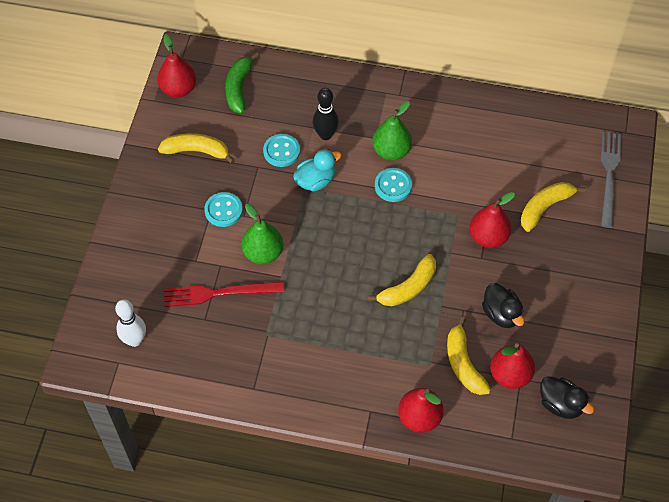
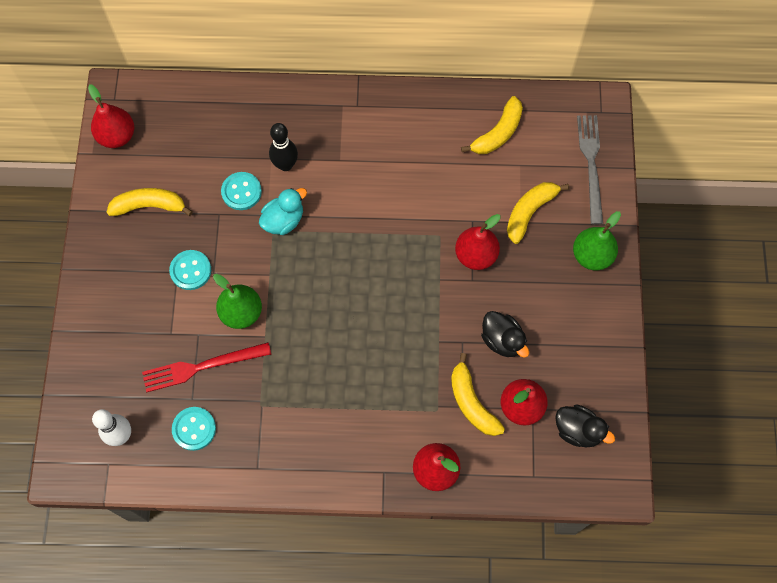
camera: 10 degrees left, 10 degrees up
green banana [225,52,259,114] -> none
yellow banana [367,254,436,306] -> yellow banana moved to [461,96,523,154]
green pear [372,101,412,160] -> green pear moved to [573,211,621,270]
turquoise button [375,168,412,202] -> turquoise button moved to [172,407,216,451]

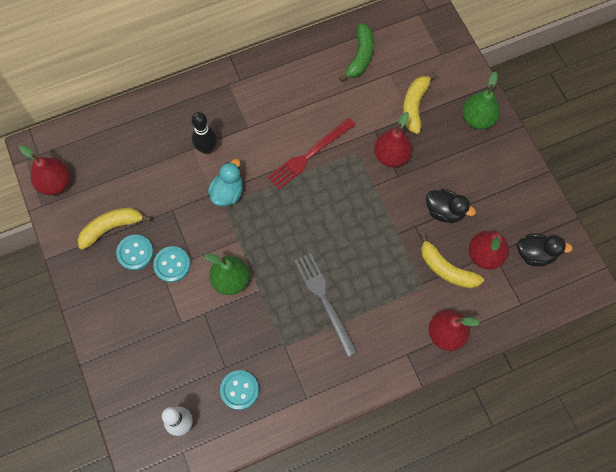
camera: 25 degrees left, 0 degrees up
red fork [142,342,271,392] -> red fork moved to [267,118,356,190]
turquoise button [221,172,262,210] -> turquoise button moved to [116,234,154,270]
yellow banana [461,96,523,154] -> green banana [339,23,374,82]
grey fork [577,115,603,224] -> grey fork moved to [294,253,358,357]

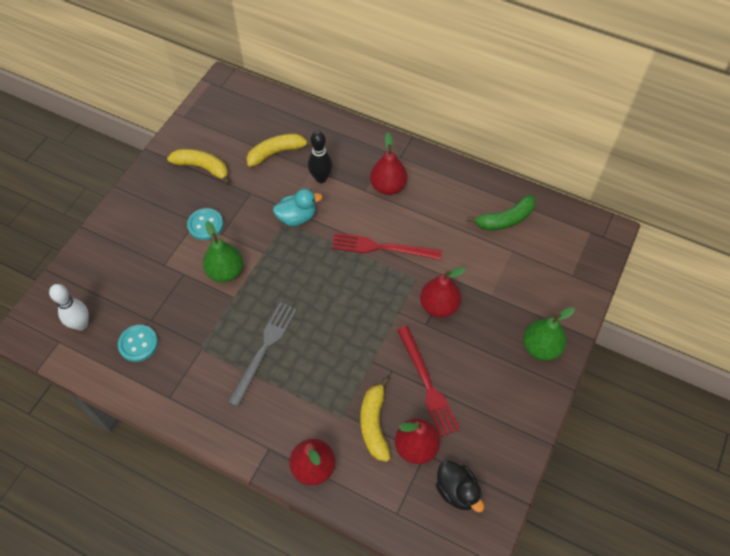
camera: 50 degrees right, 10 degrees down
red pear [20,145,70,195] -> red pear moved to [370,133,407,195]
turquoise button [116,234,154,270] -> none
yellow banana [403,72,437,134] -> yellow banana moved to [247,133,312,167]
black duck [426,189,476,223] -> red fork [397,326,460,437]

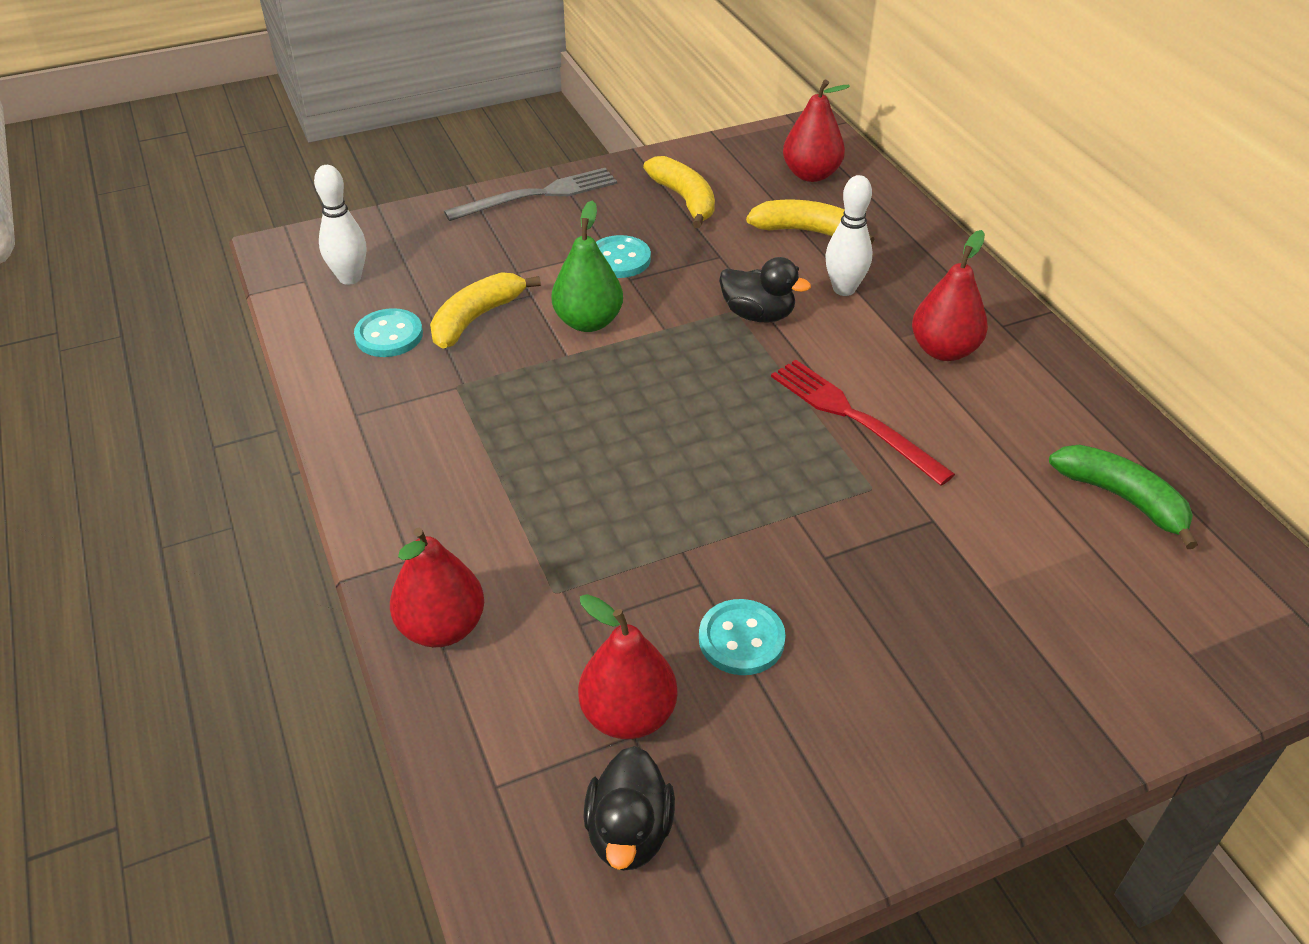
camera: 40 degrees right, 15 degrees down
grey fork [228,302,297,407] -> grey fork moved to [444,168,617,221]
turquoise duck [273,189,322,226] -> black duck [719,257,811,323]
black bowling pin [308,131,333,183] -> white bowling pin [825,175,872,296]
yellow banana [361,377,390,462] -> yellow banana moved to [430,272,541,348]
red fork [397,326,460,437] -> turquoise button [699,599,786,675]
red pear [420,267,466,318] -> red pear moved to [783,79,850,182]
green banana [467,194,536,231] -> green banana turned 150 degrees counterclockwise [1049,445,1198,549]
green pear [523,307,575,361] -> none

